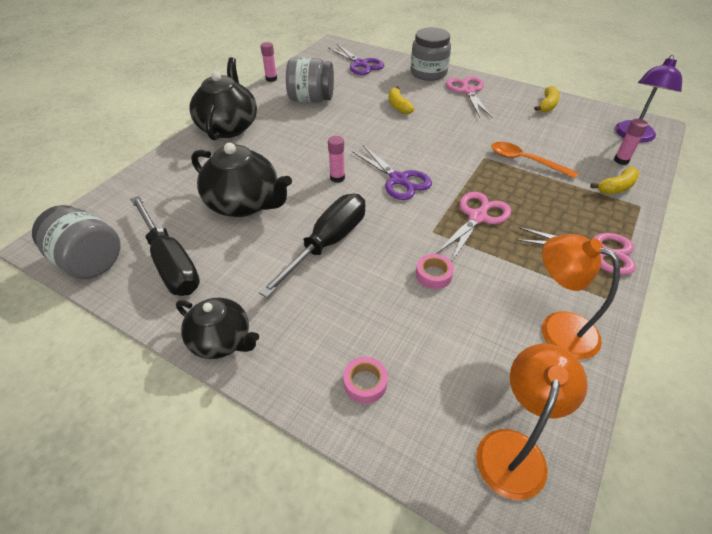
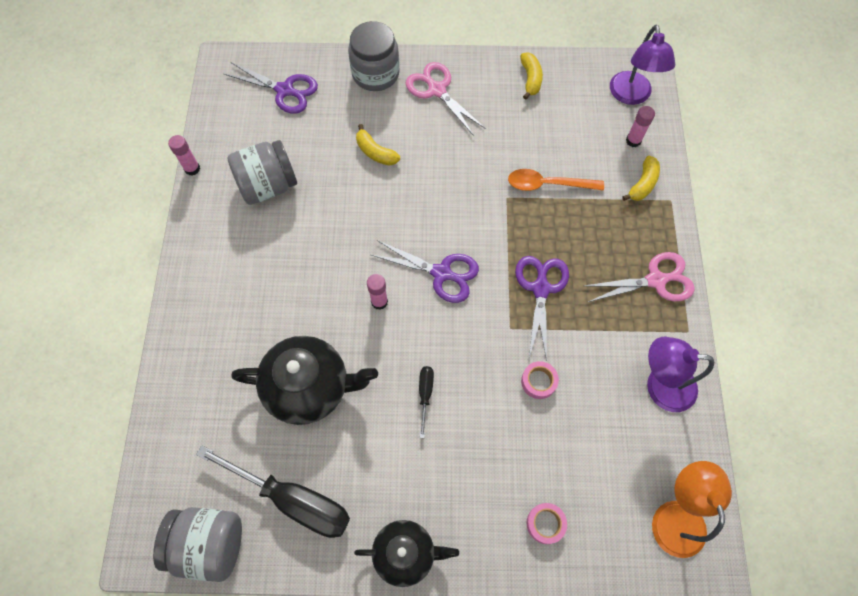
camera: 30 degrees left, 20 degrees up
black teapot [189,57,257,141] -> none
black screwdriver [259,194,366,298] -> black screwdriver [419,366,434,438], size x0.45
pink scissors [436,192,511,262] -> purple scissors [515,256,569,361]
orange lamp [542,234,620,360] -> purple lamp [647,337,714,412]

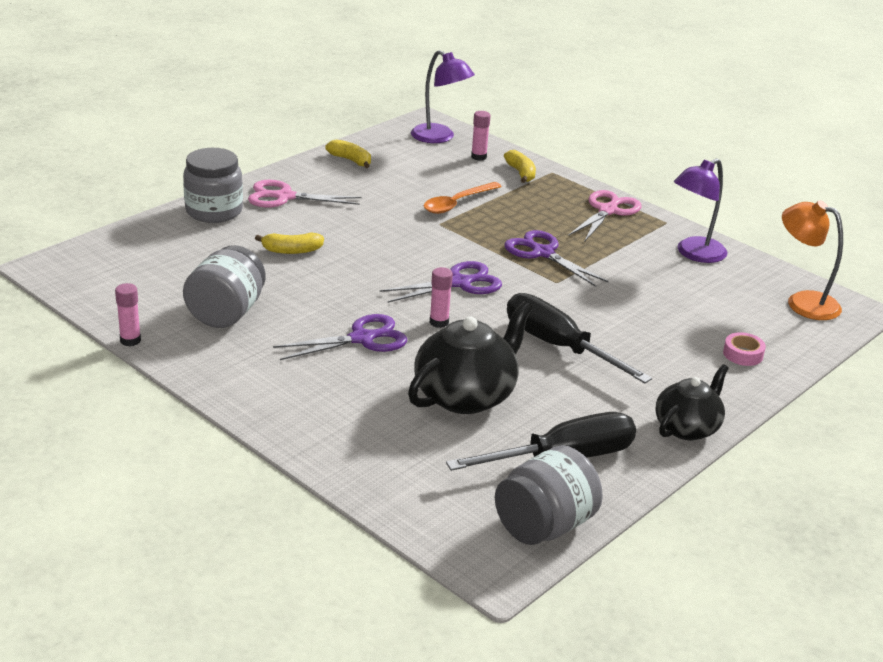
camera: 50 degrees left, 35 degrees down
purple scissors [224,62,318,114] -> purple scissors moved to [273,314,407,360]
black screwdriver [419,366,434,438] -> black screwdriver [507,293,652,383], size x2.22
pink tape [521,361,559,399] -> none

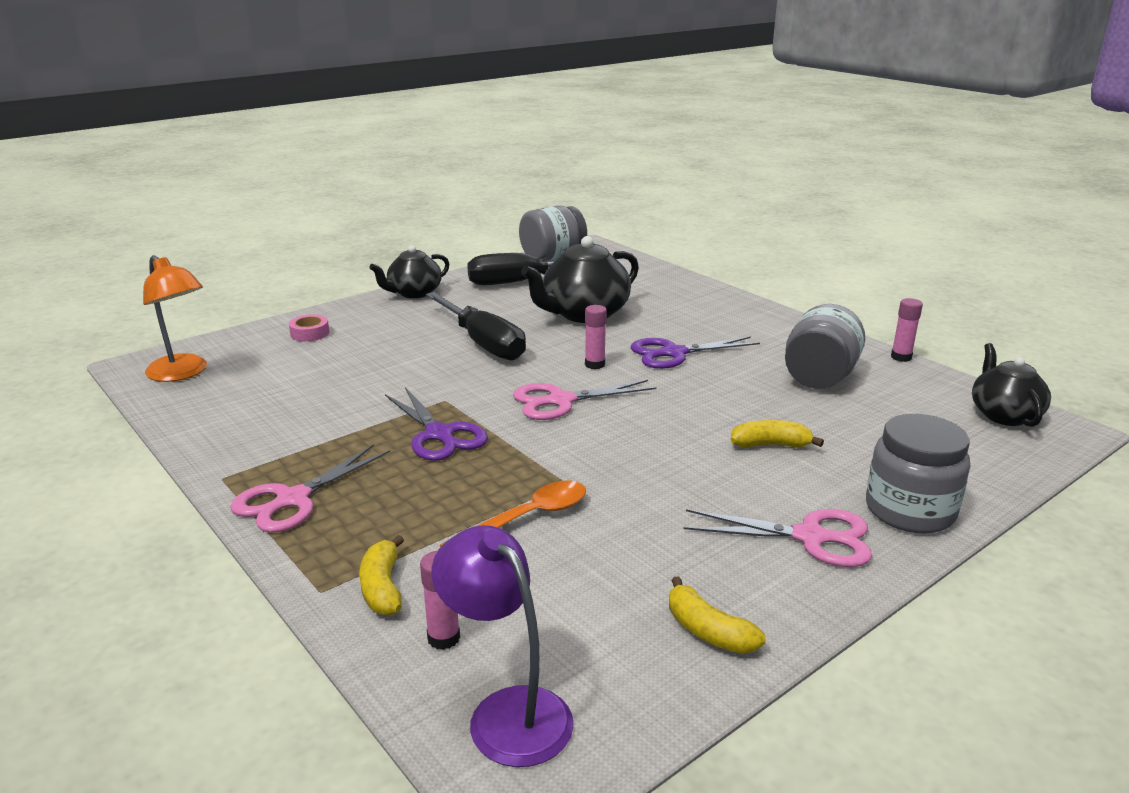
camera: 170 degrees left, 5 degrees down
purple scissors [380,261,502,303] -> pink scissors [513,380,657,420]
purple lamp [674,158,727,263] -> none
none -> black teapot [972,343,1051,427]

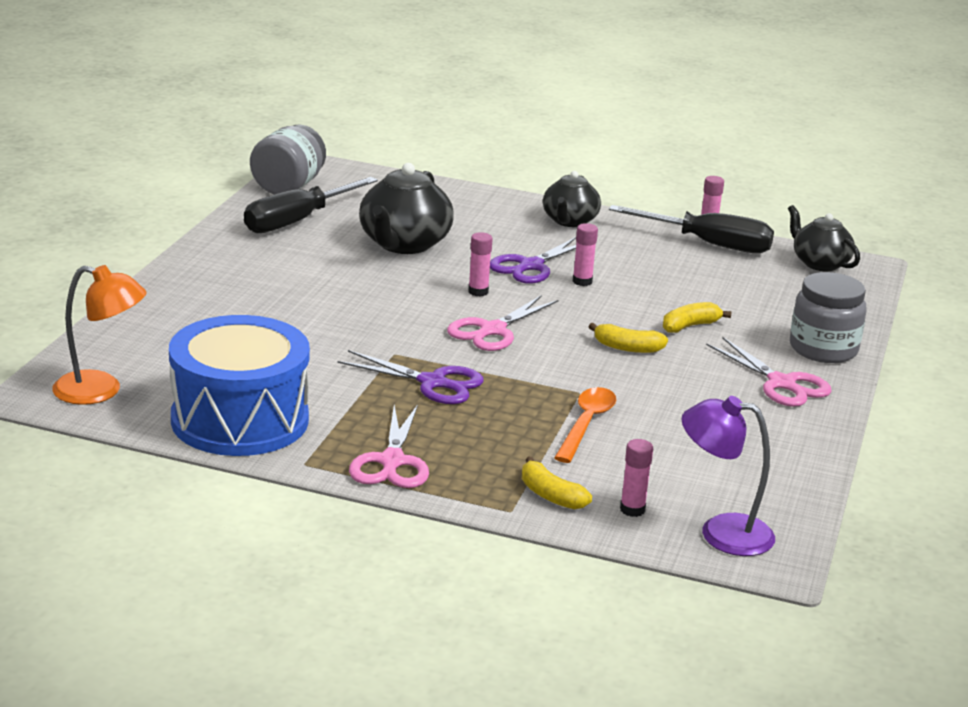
camera: 35 degrees left, 0 degrees up
pink tape [289,314,329,342] -> none
black teapot [369,245,449,298] -> black teapot moved to [543,171,601,227]
black screwdriver [426,292,526,361] -> black screwdriver moved to [609,205,774,253]
yellow banana [669,577,766,654] -> yellow banana moved to [588,323,668,353]
pink scissors [683,509,872,567] -> pink scissors turned 75 degrees clockwise [706,337,832,407]
grey jar [785,304,865,389] -> none
none -> blue drum [169,315,310,456]
none -> pink glue stick [573,223,598,286]

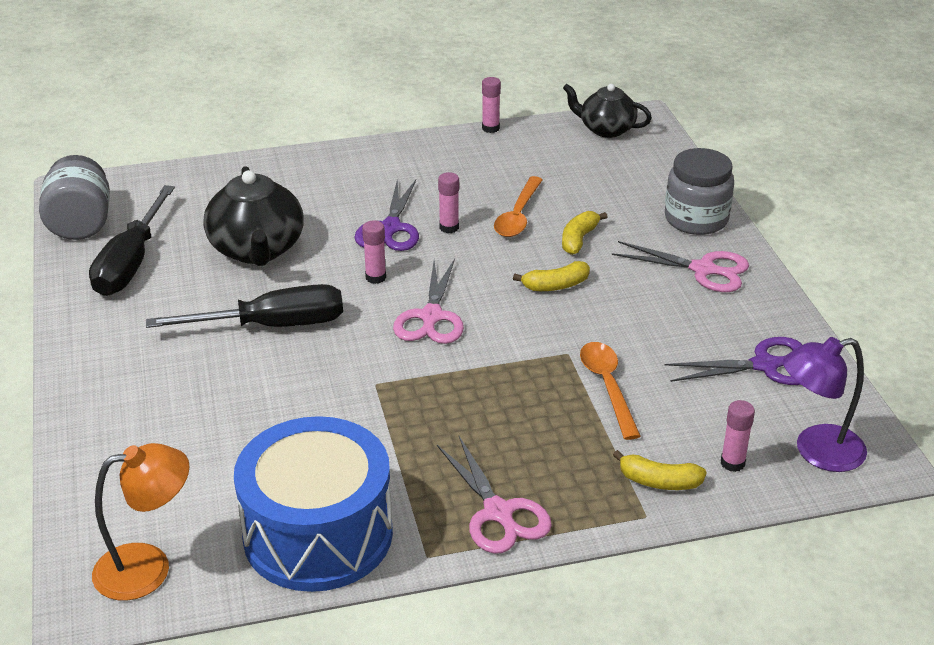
camera: 30 degrees left, 10 degrees up
purple scissors [337,350,483,404] -> purple scissors moved to [665,337,802,385]
black teapot [543,171,601,227] -> none
black screwdriver [609,205,774,253] -> black screwdriver moved to [146,284,343,328]
none -> orange spoon [494,176,543,237]

